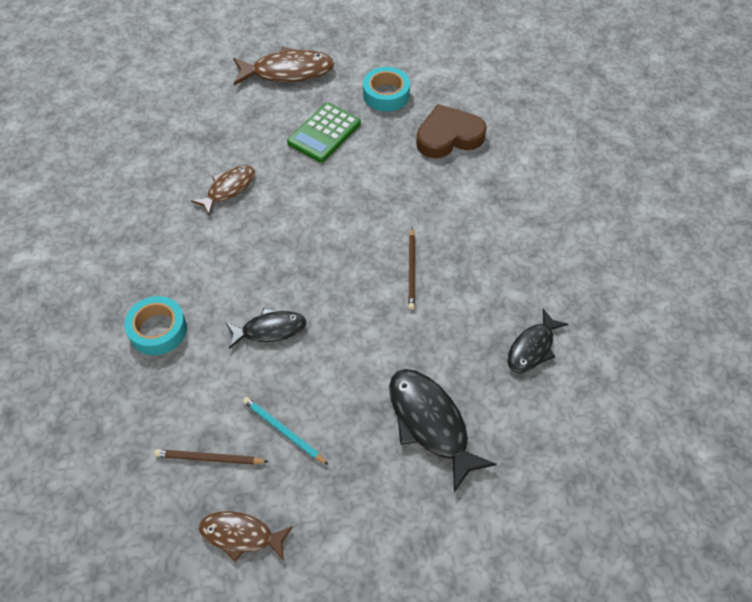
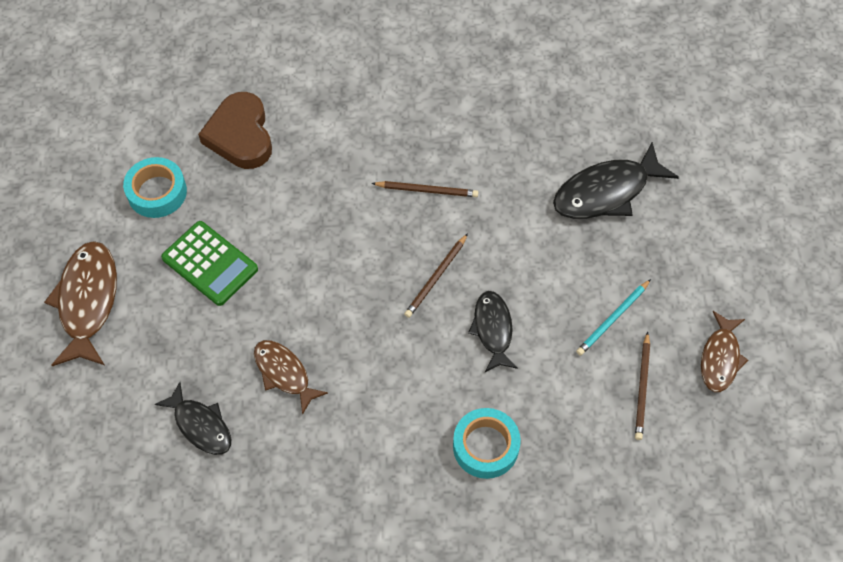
camera: 85 degrees left, 5 degrees up
black fish [507,309,568,373] -> black fish moved to [155,382,231,455]
none -> brown pencil [404,233,468,318]

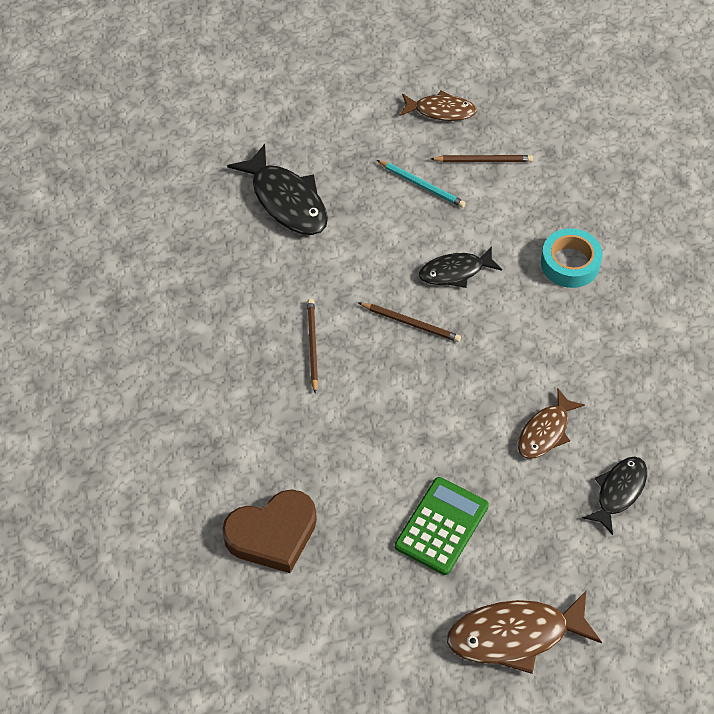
camera: 100 degrees left, 5 degrees down
turquoise tape [123,157,187,218] -> none

